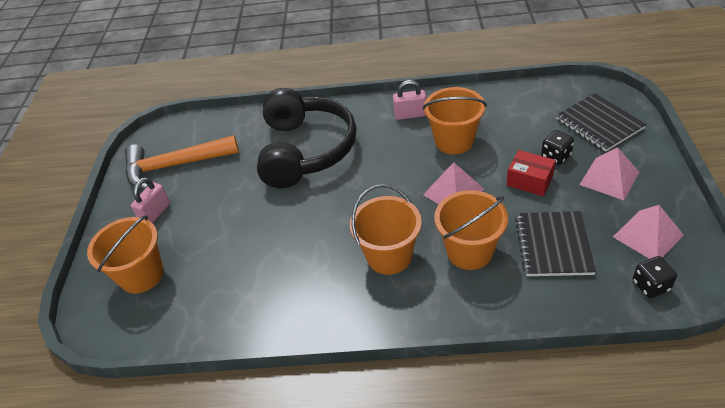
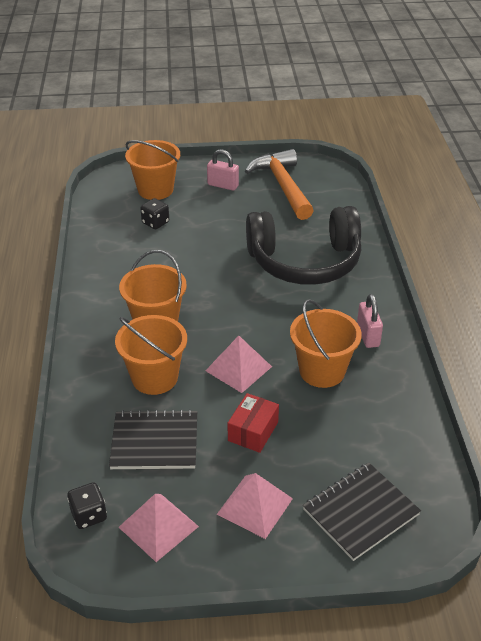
camera: 80 degrees right, 5 degrees down
black dice [541,130,574,165] -> black dice moved to [140,198,169,229]

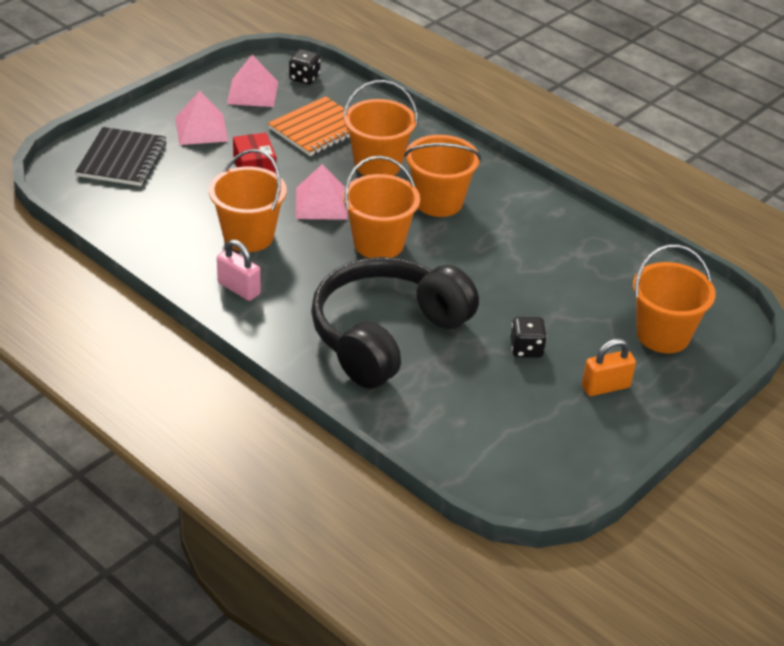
camera: 135 degrees right, 0 degrees up
black notebook [109,409,197,469] -> orange notebook [268,96,350,156]
black dice [140,198,169,229] -> black dice moved to [511,317,547,358]
pink padlock [207,149,239,191] -> orange padlock [582,339,636,396]
orange hammer [245,149,314,220] -> none
none -> orange bucket [343,156,420,258]

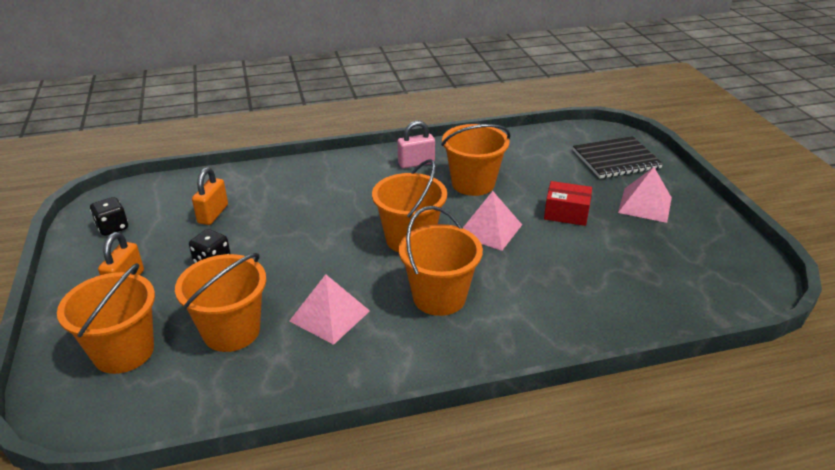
camera: 125 degrees right, 5 degrees down
black notebook [75,127,166,186] -> black notebook turned 60 degrees counterclockwise [573,136,663,178]
pink pyramid [227,55,278,107] -> pink pyramid moved to [290,274,370,345]
orange notebook [268,96,350,156] -> none
black dice [289,49,321,84] -> black dice moved to [90,197,128,236]
black headphones [311,257,479,389] -> none
orange bucket [343,80,418,176] -> orange bucket moved to [175,253,266,352]
none -> orange padlock [192,167,228,225]

